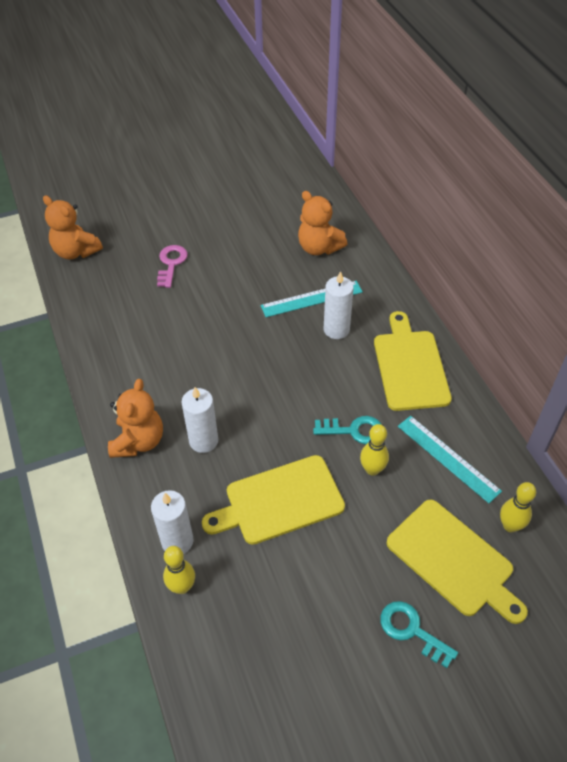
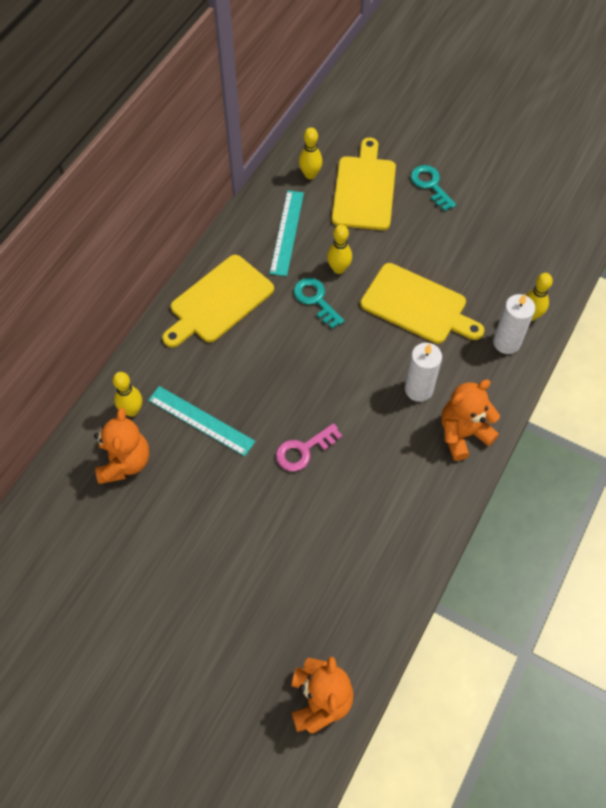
camera: 130 degrees left, 10 degrees up
pink key [157,245,188,288] -> pink key moved to [276,423,342,471]
white candle [324,271,354,339] -> none
turquoise key [380,601,458,668] -> turquoise key turned 150 degrees clockwise [411,165,456,211]
none -> yellow bowling pin [113,372,142,417]

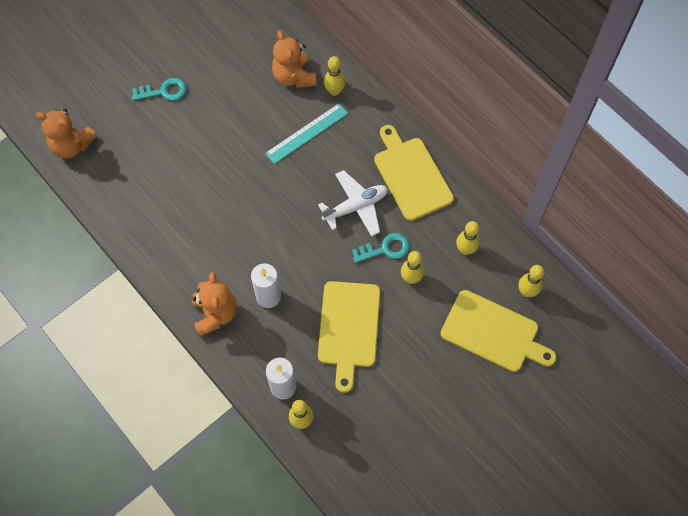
camera: 110 degrees right, 5 degrees up
orange teddy bear [94,408,149,484] -> orange teddy bear turned 45 degrees clockwise [272,30,316,88]
turquoise ruler [270,190,304,276] -> yellow bowling pin [456,221,480,255]
pink key [276,423,342,471] -> none
yellow cutting board [360,263,484,344] -> yellow cutting board turned 45 degrees counterclockwise [318,281,380,393]
turquoise key [411,165,456,211] -> turquoise key moved to [132,78,186,101]
none -> white plane [318,170,388,237]

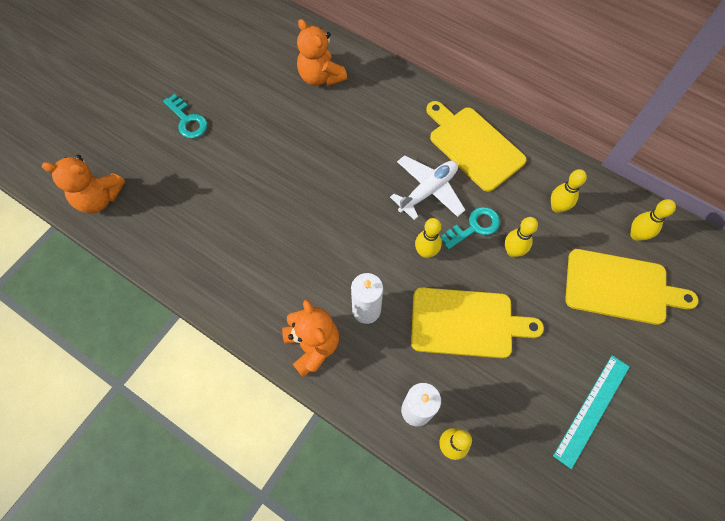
camera: 15 degrees left, 0 degrees up
turquoise key [132,78,186,101] -> turquoise key turned 75 degrees clockwise [163,94,207,138]
turquoise ruler [265,103,348,164] -> turquoise ruler moved to [553,355,629,469]
yellow cutting board [318,281,380,393] -> yellow cutting board turned 75 degrees counterclockwise [411,287,544,358]
yellow bowling pin [324,56,345,96] -> yellow bowling pin moved to [415,218,442,258]

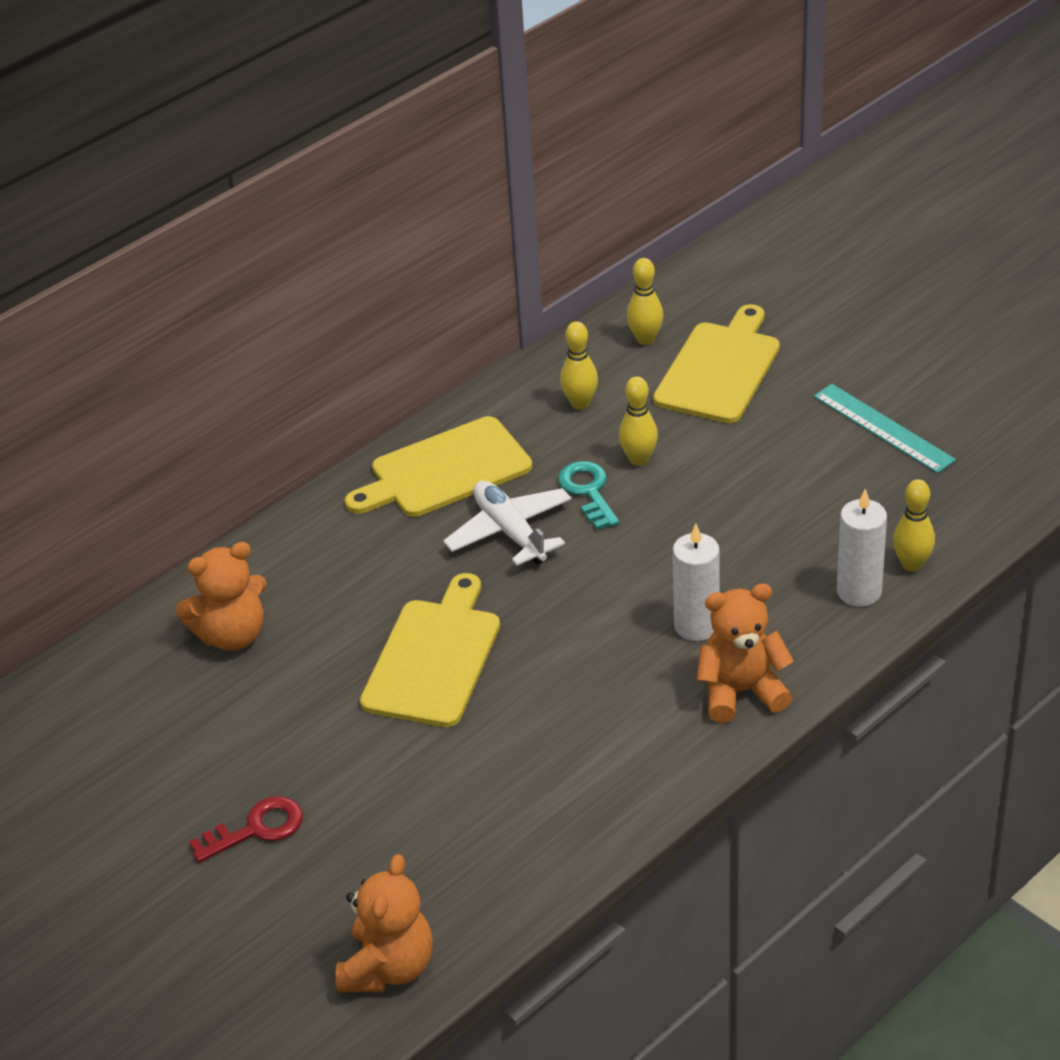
camera: 75 degrees left, 25 degrees down
turquoise key [163,94,207,138] -> red key [189,796,303,863]
yellow cutting board [411,287,544,358] -> yellow cutting board moved to [360,573,500,727]
yellow bowling pin [415,218,442,258] -> none

